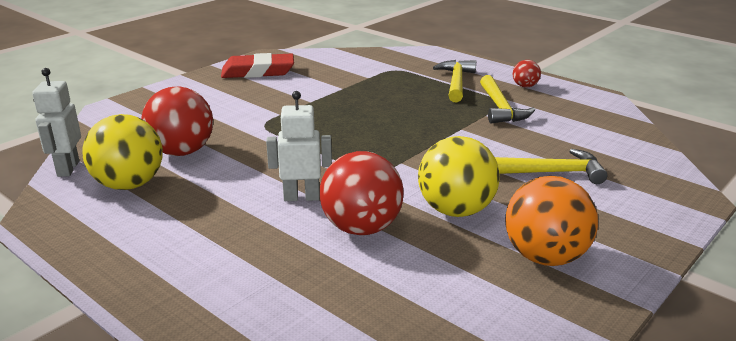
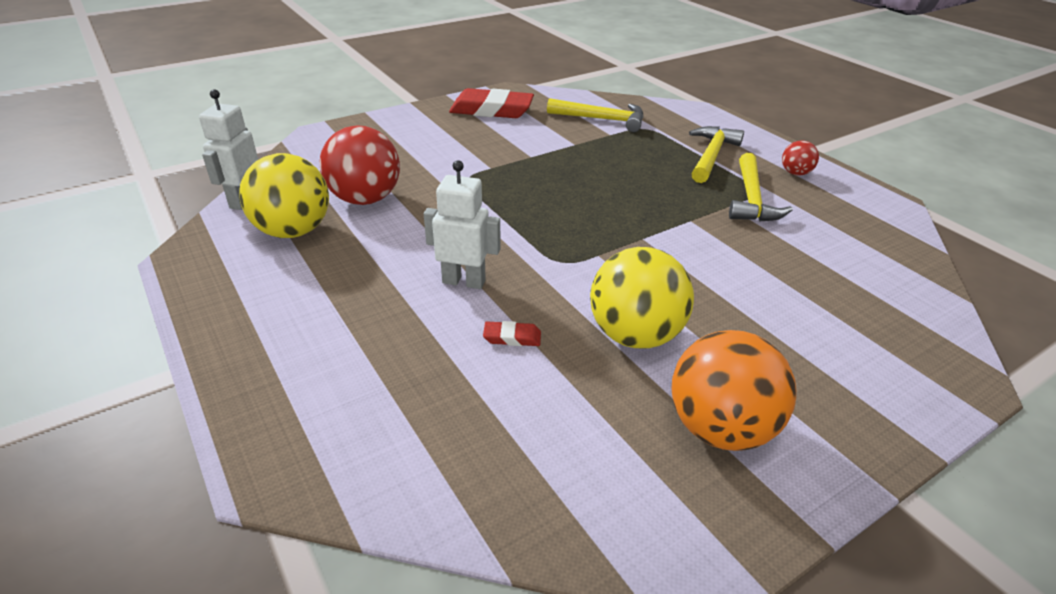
camera: 15 degrees right, 10 degrees up
red ball [319,151,404,235] -> red eraser [483,321,541,346]
yellow hammer [495,149,608,184] -> yellow hammer moved to [547,98,644,132]

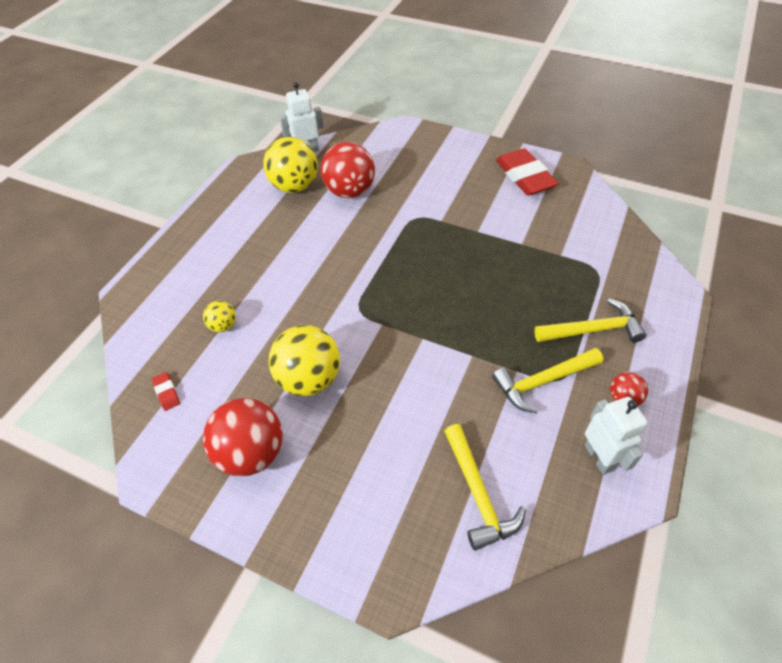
camera: 60 degrees right, 15 degrees up
white robot [424,160,501,289] -> white robot moved to [585,397,648,475]
red eraser [483,321,541,346] -> red eraser moved to [152,372,180,411]
yellow hammer [547,98,644,132] -> yellow hammer moved to [444,424,526,551]
orange ball [672,330,796,451] -> red ball [203,398,283,477]
none -> yellow ball [203,301,236,332]

